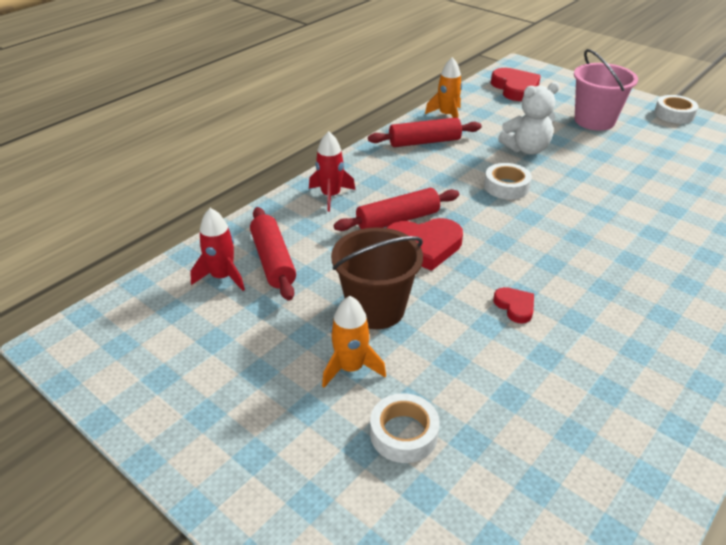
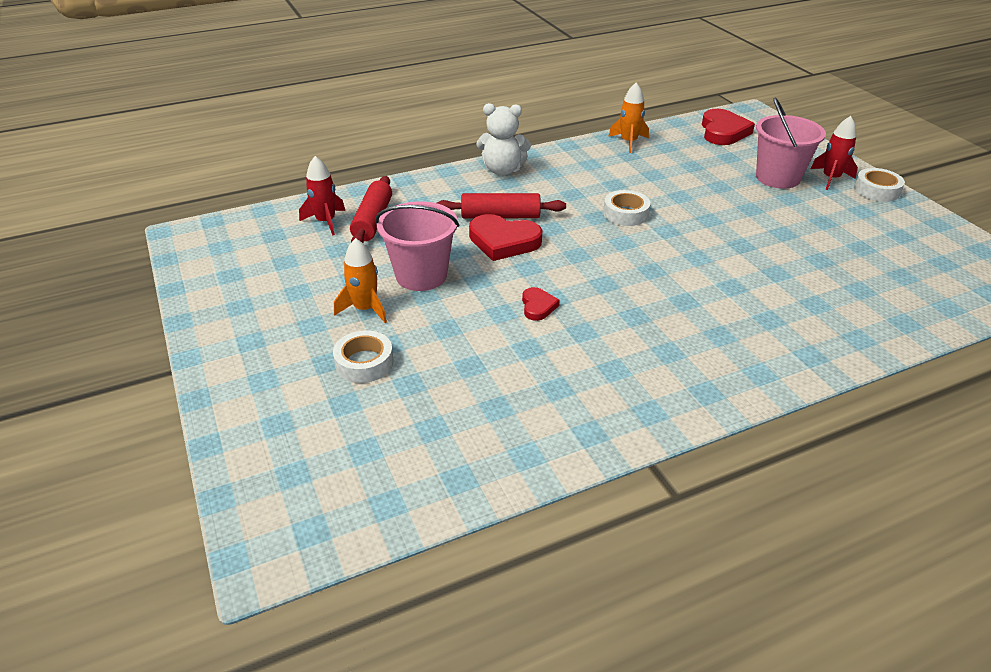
camera: 25 degrees right, 0 degrees up
red rocket [309,131,355,212] -> red rocket moved to [811,116,858,190]
brown bucket [331,227,423,329] -> pink bucket [375,201,459,291]
red rolling pin [368,117,482,147] -> none
white teddy bear [498,82,560,155] -> white teddy bear moved to [477,103,531,176]

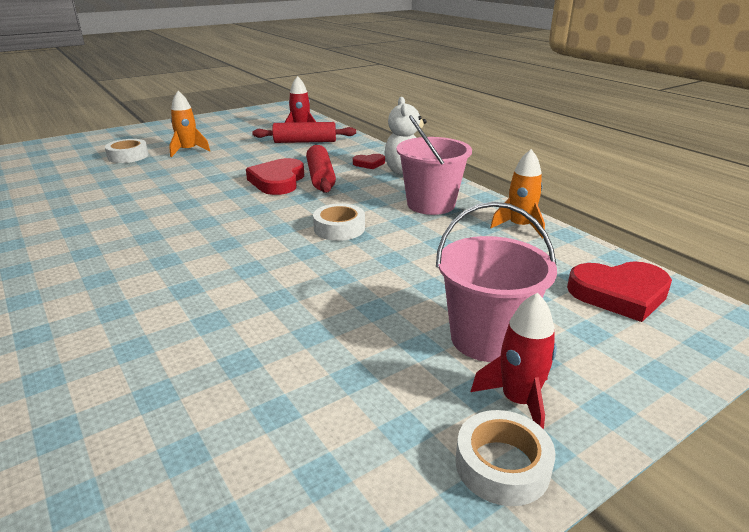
camera: 80 degrees right, 10 degrees down
pink bucket [375,201,459,291] -> pink bucket moved to [396,115,472,215]
red heart [522,287,560,321] -> red heart moved to [353,154,385,169]

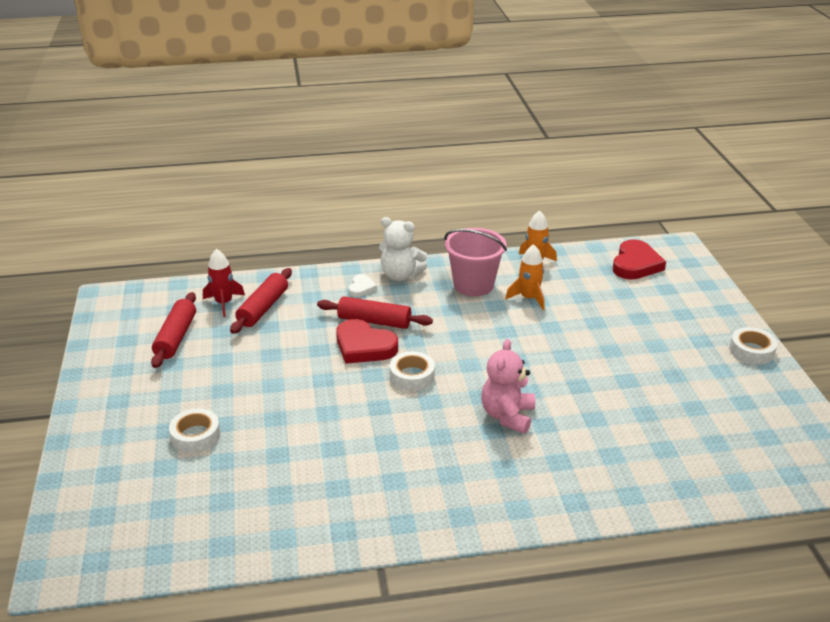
camera: 65 degrees left, 5 degrees up
orange rocket [169,91,210,157] -> orange rocket moved to [505,244,545,310]
white tape [313,203,365,241] -> white tape moved to [390,351,435,391]
red heart [353,154,385,169] -> white heart [349,274,377,297]
pink bucket [436,202,557,362] -> none
red rocket [471,293,557,429] -> none
none -> red rolling pin [151,292,196,368]
none -> pink teddy bear [481,339,535,434]

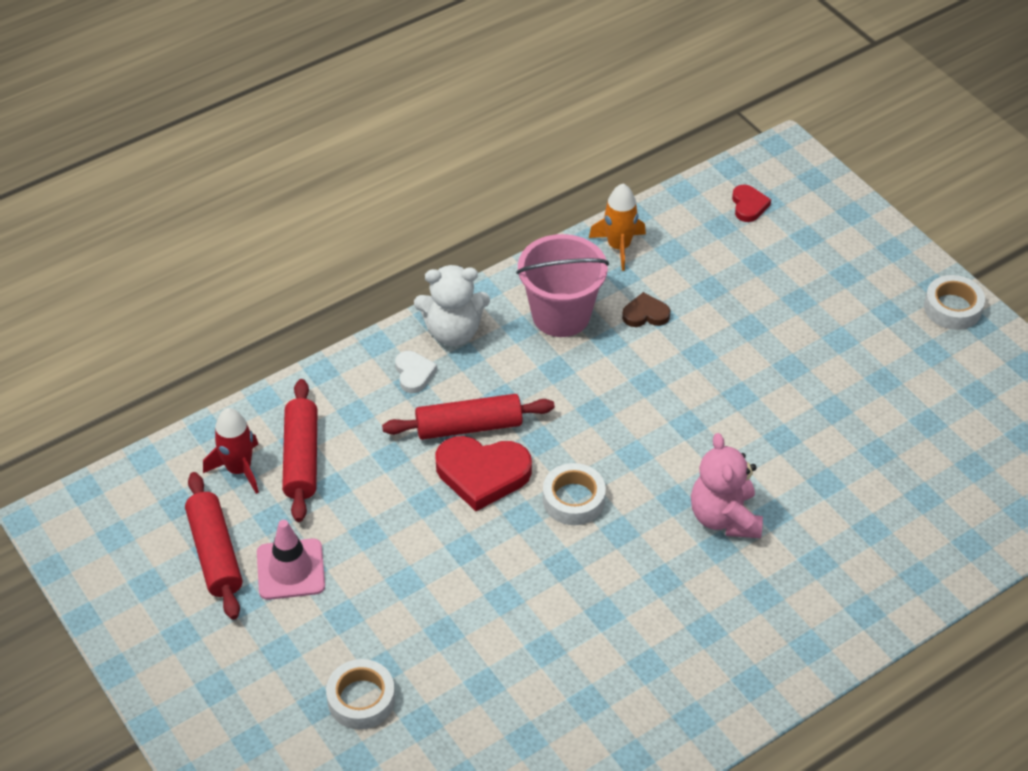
camera: 25 degrees left, 15 degrees up
orange rocket [505,244,545,310] -> brown heart [622,292,670,327]
red heart [613,239,666,280] -> red heart [732,184,771,222], size x0.53
none -> pink traffic cone [257,520,325,600]

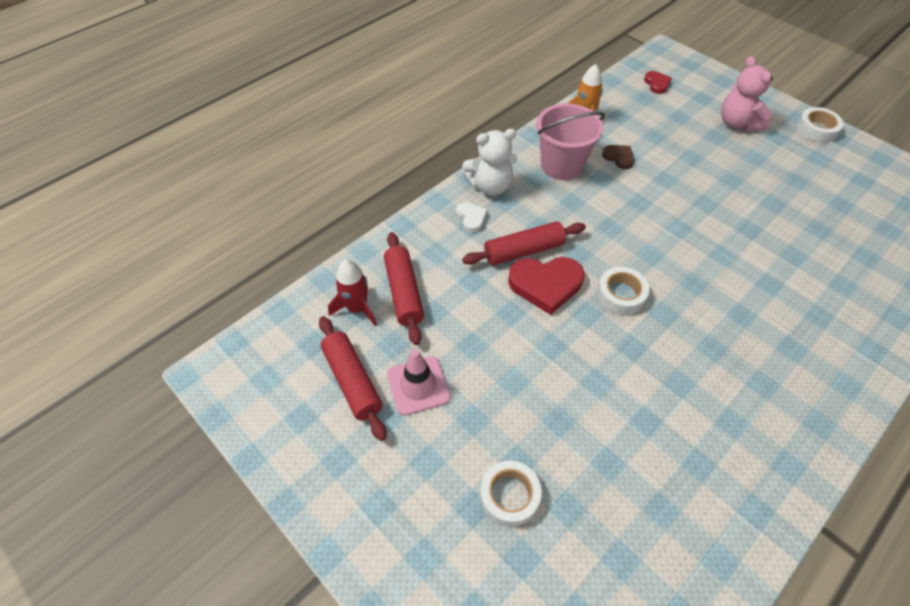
camera: 10 degrees left, 5 degrees up
brown heart [622,292,670,327] -> brown heart turned 60 degrees clockwise [602,145,634,169]
pink teddy bear [691,433,763,538] -> pink teddy bear moved to [721,56,773,131]

